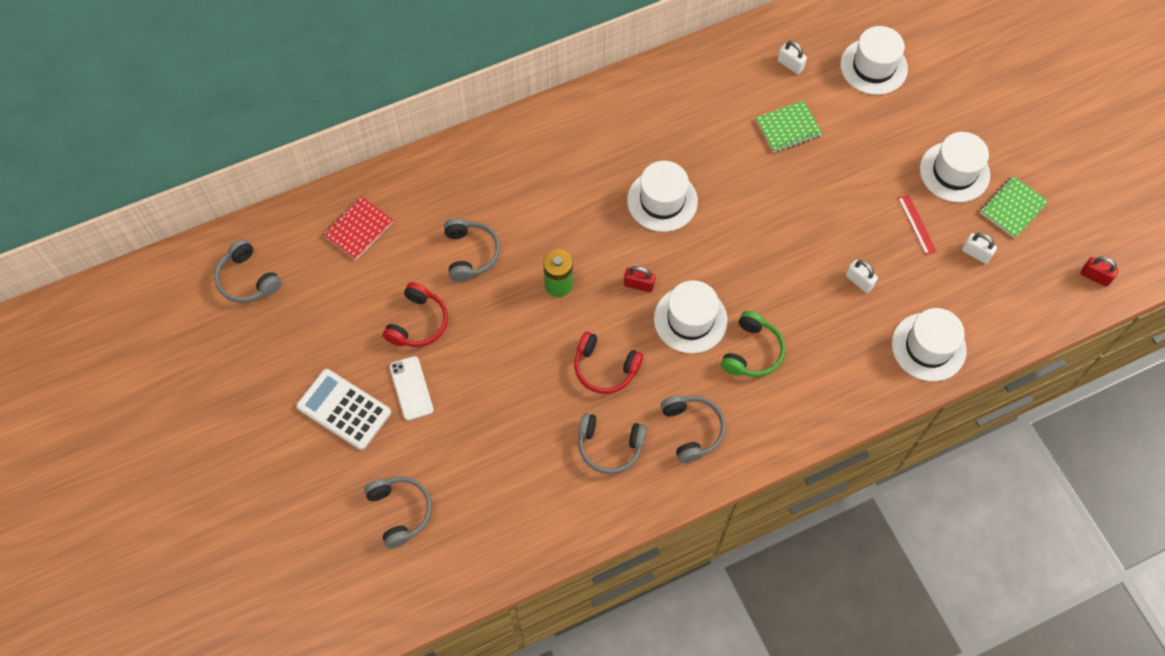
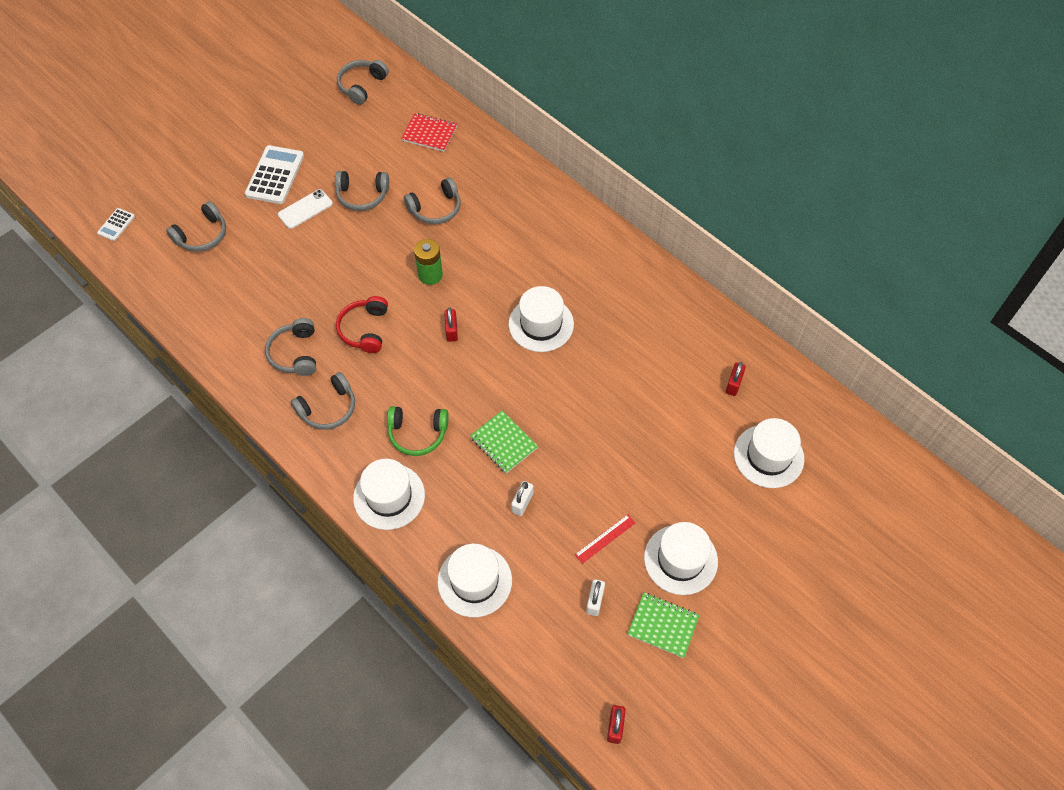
camera: 70 degrees right, 5 degrees down
red headphones [383,282,448,347] -> grey headphones [335,171,389,211]
white hat [654,280,728,353] -> white hat moved to [353,459,425,530]
green notebook [756,101,823,153] -> green notebook moved to [470,411,538,473]
white padlock [777,41,807,74] -> red padlock [726,362,746,396]
none -> white calculator [97,208,135,241]

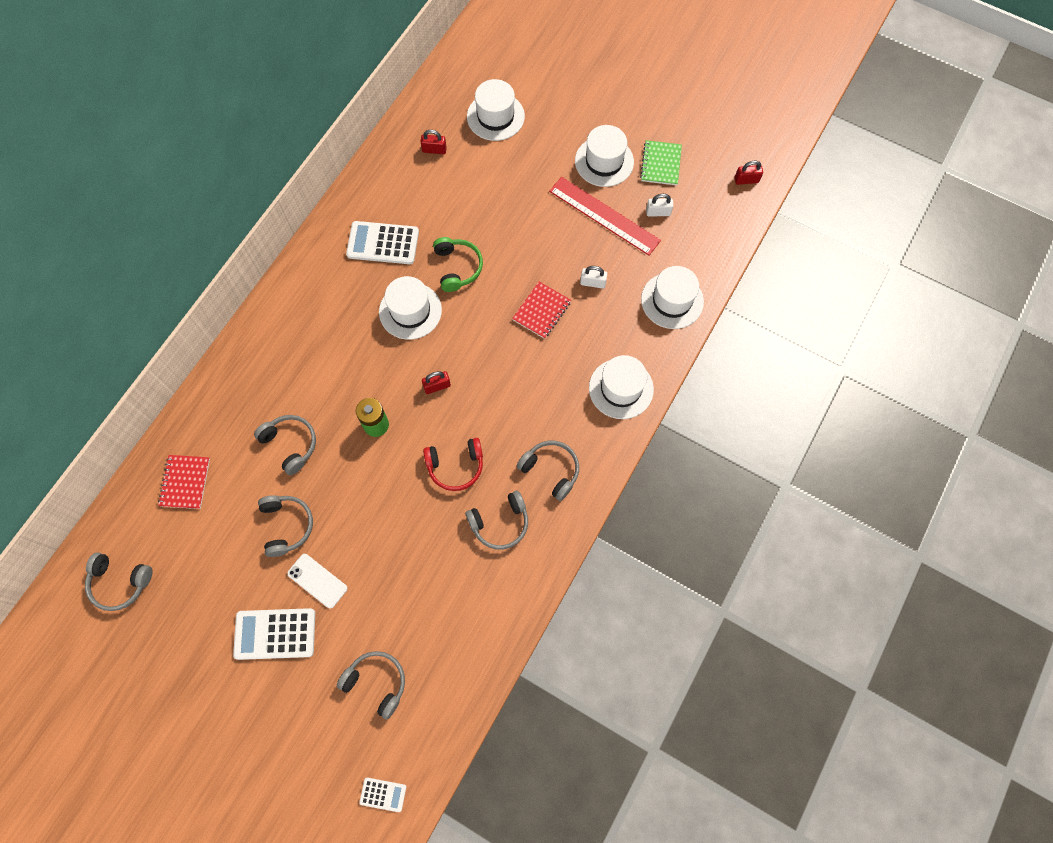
camera: 105 degrees left, 10 degrees up
green headphones [387,406,449,456] -> green headphones moved to [433,237,483,292]
green notebook [470,411,538,473] -> red notebook [512,282,571,339]
red ruler [575,515,635,564] -> red ruler [549,177,661,255], size x2.12
none -> white calculator [346,221,419,264]

